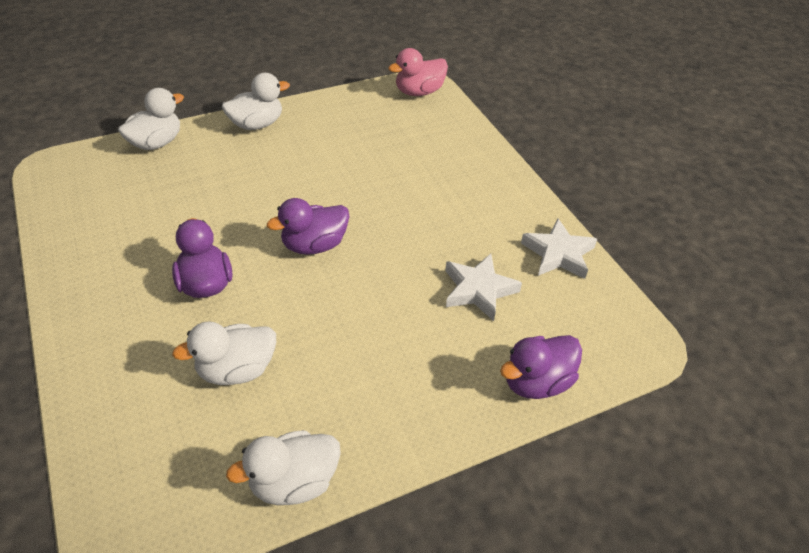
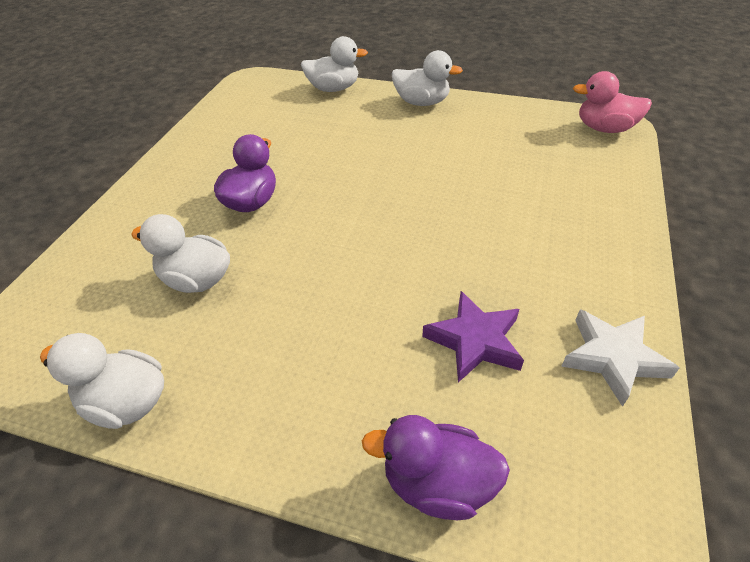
camera: 45 degrees right, 0 degrees up
purple duck [267,198,350,255] -> none
white star [445,254,522,321] -> purple star [422,291,524,383]

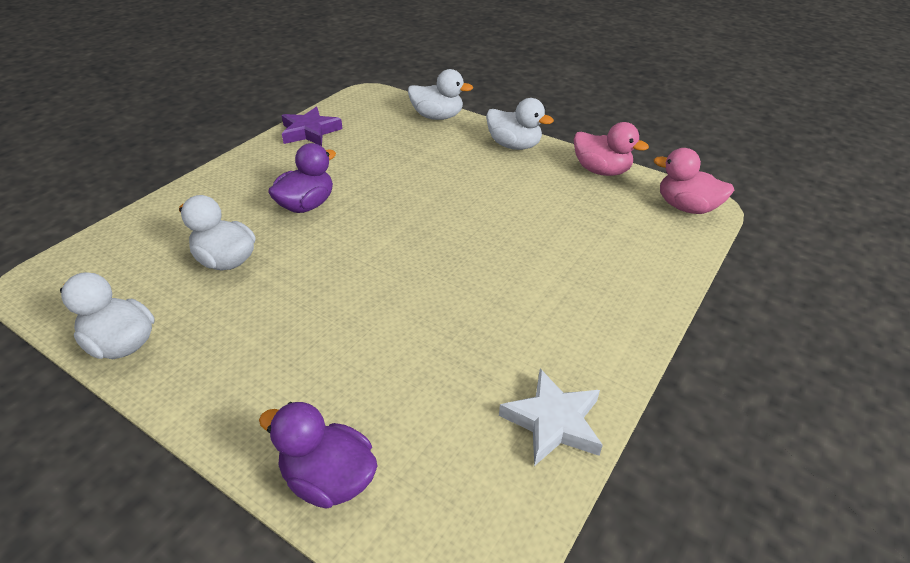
camera: 15 degrees right, 5 degrees down
purple star [422,291,524,383] -> purple star moved to [282,107,343,146]
none -> pink duck [574,122,649,176]

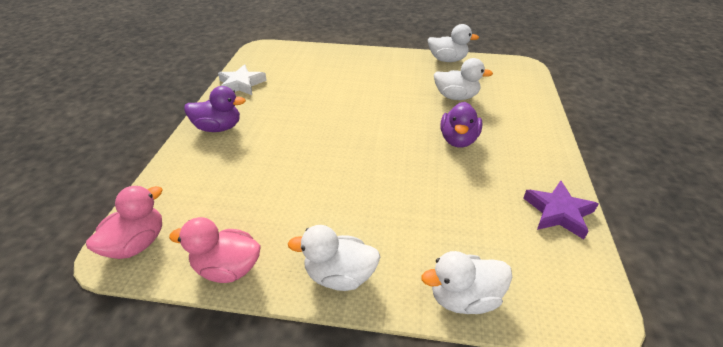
camera: 155 degrees right, 0 degrees up
purple duck [259,402,377,509] -> purple duck moved to [184,86,246,132]
pink duck [654,148,734,214] -> pink duck turned 60 degrees counterclockwise [86,186,163,259]

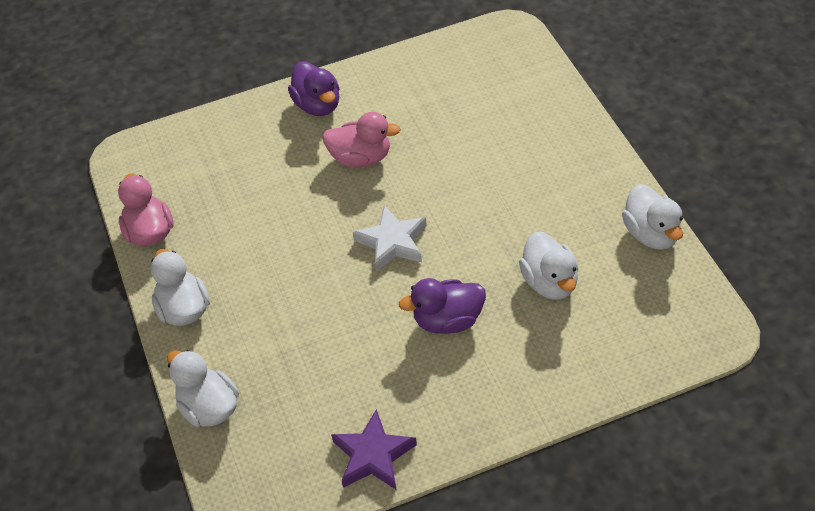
camera: 65 degrees right, 10 degrees up
pink duck [86,186,163,259] -> pink duck moved to [322,112,401,167]
white star [218,64,267,95] -> white star moved to [353,205,427,271]

